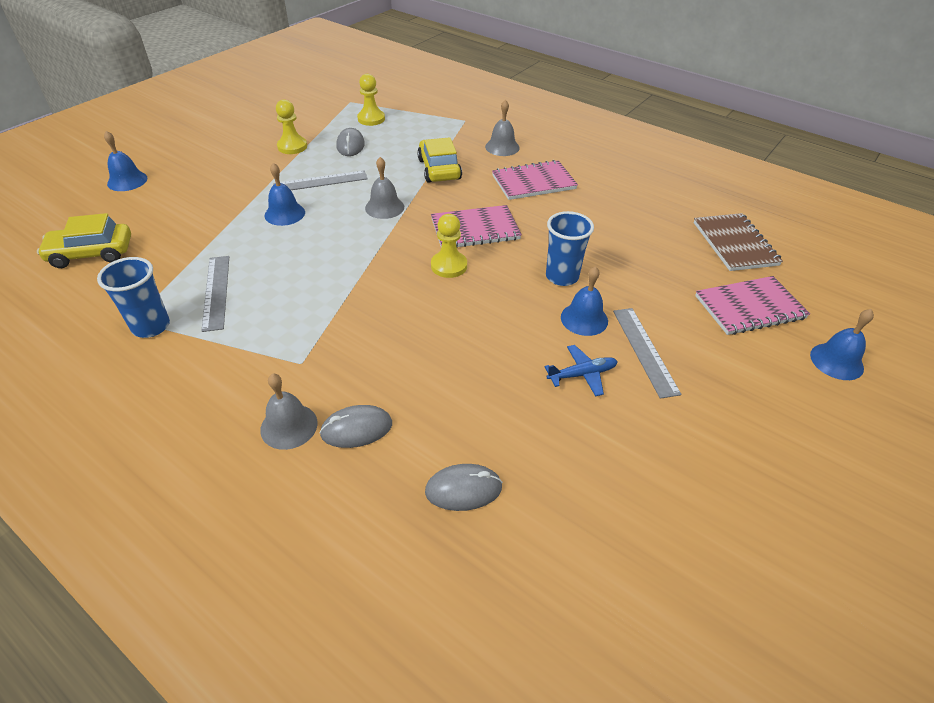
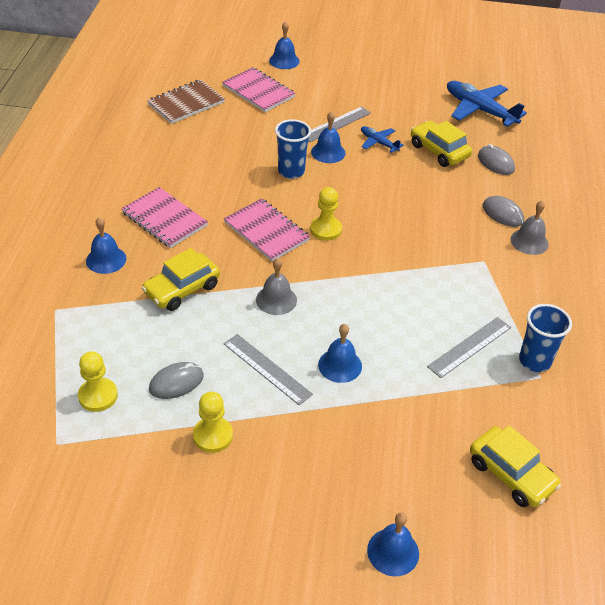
camera: 120 degrees left, 0 degrees up
grey bell [485,100,520,156] -> blue bell [86,217,127,274]
none -> yellow car [411,120,472,167]
none -> blue plane [447,81,527,127]

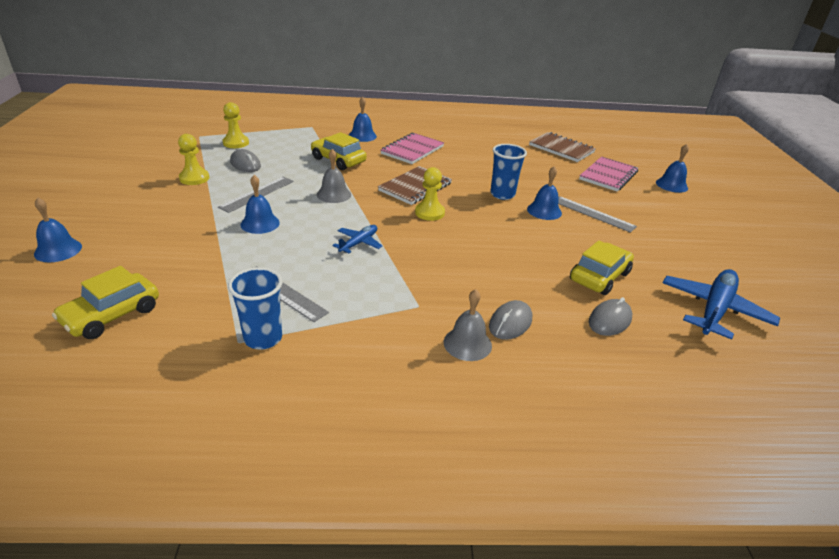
camera: 80 degrees right, 10 degrees down
pink notebook [224,198,310,261] -> brown notebook [378,166,452,205]
blue plane [361,126,404,153] -> blue plane moved to [333,225,382,253]

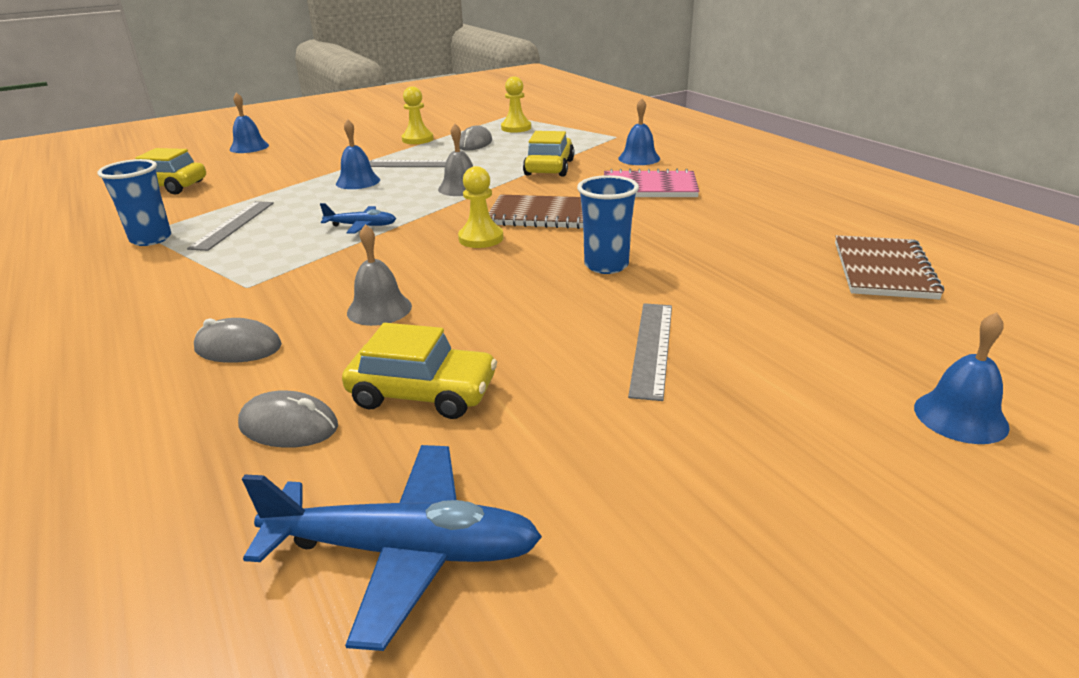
camera: 65 degrees right, 5 degrees down
grey bell [444,289,492,361] -> grey bell moved to [347,224,412,326]
blue bell [527,166,562,220] -> none
pink notebook [579,156,638,191] -> none

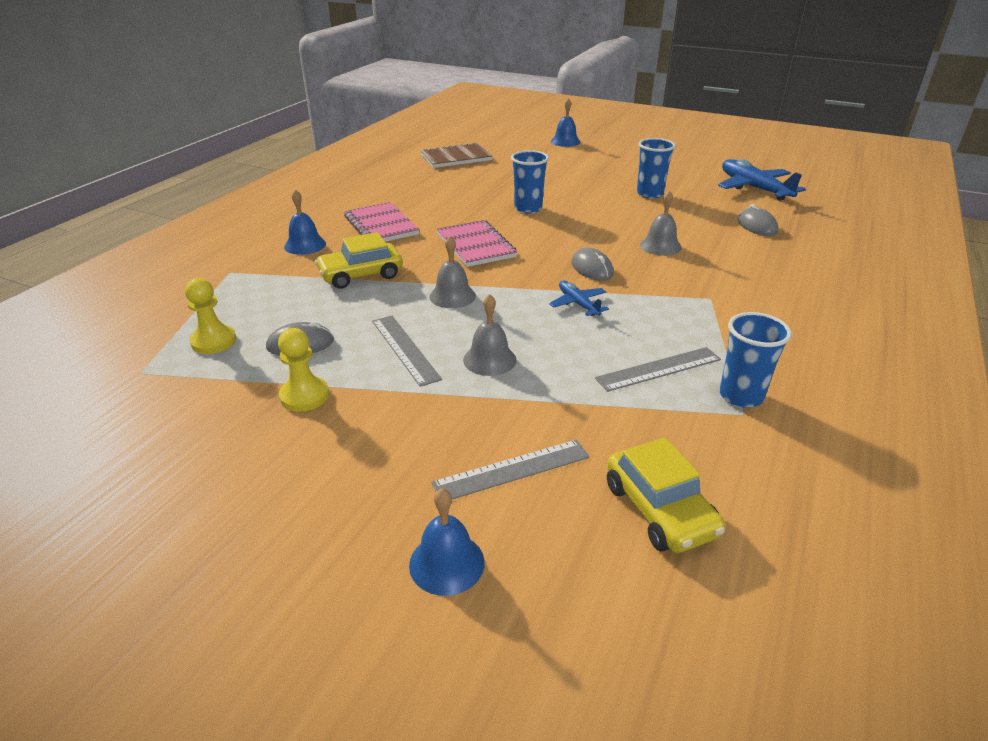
camera: 125 degrees left, 5 degrees up
grey mouse [194,318,282,363] -> grey mouse moved to [571,248,614,281]
blue bell [336,119,380,189] -> grey bell [463,294,516,376]
yellow car [342,323,497,419] -> none
yellow pawn [458,166,503,248] -> none
brown notebook [489,195,583,229] -> pink notebook [437,220,517,267]
grey ruler [628,303,672,401] -> grey ruler moved to [432,440,590,499]
none -> blue cup [637,138,676,199]

